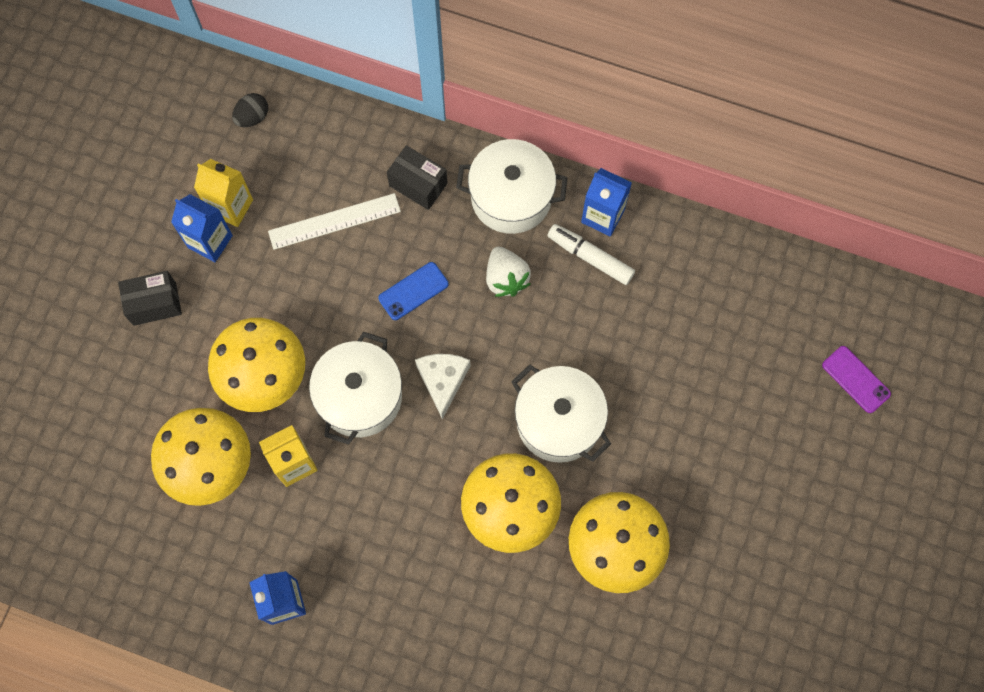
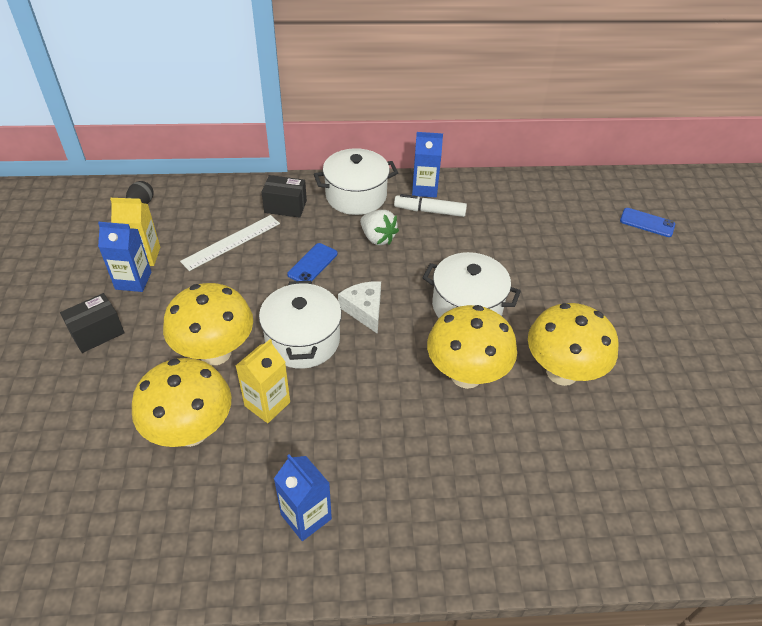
camera: 25 degrees left, 25 degrees down
purple phone [822,346,891,413] -> blue phone [620,208,675,237]

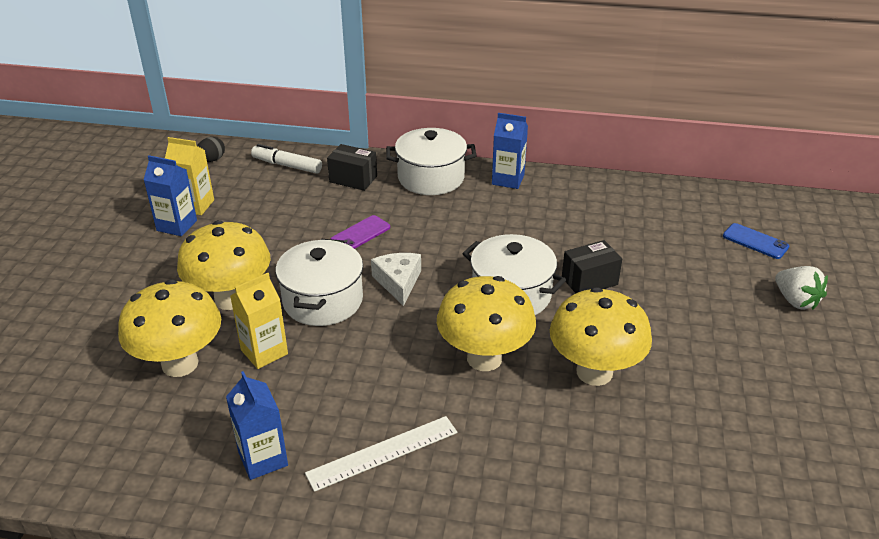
camera: 15 degrees right, 10 degrees down
black box [60,293,125,353] -> black box moved to [562,240,622,293]
white ruler [180,215,280,271] -> white ruler moved to [305,416,457,492]
blue phone [287,243,337,282] -> purple phone [331,215,390,249]
white strawberry [360,210,399,245] -> white strawberry moved to [775,266,828,310]
white marker [394,194,467,217] -> white marker moved to [251,144,322,174]

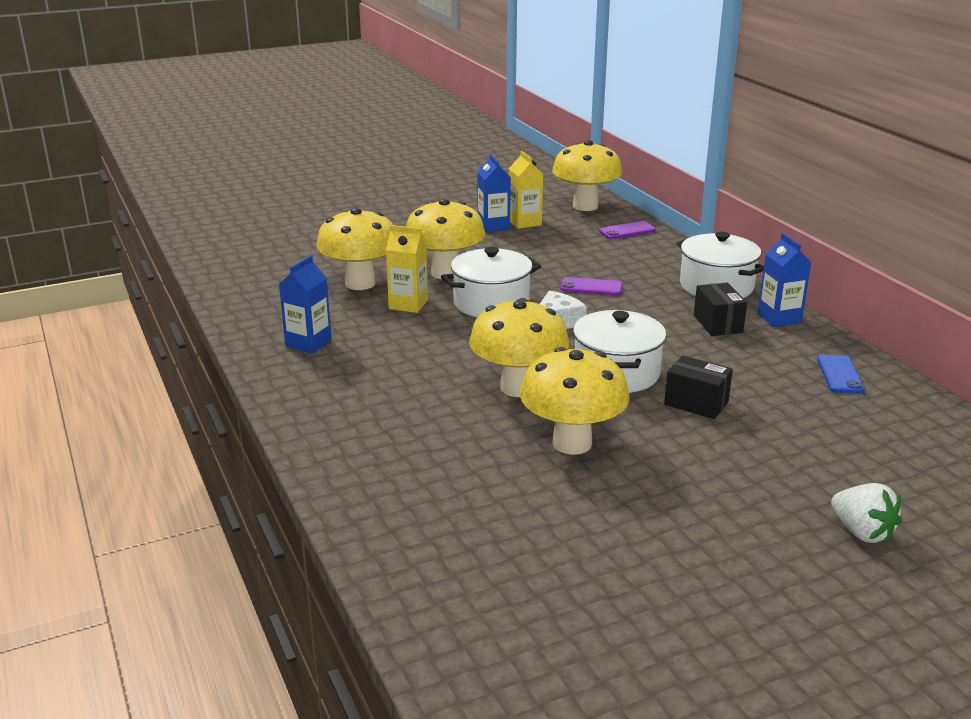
camera: 55 degrees right, 10 degrees down
black egg [197,137,225,162] -> yellow mushroom [552,140,622,211]
white marker [251,144,322,174] -> purple phone [599,221,656,239]
white ruler [305,416,457,492] -> none
black box [327,144,377,191] -> black box moved to [694,283,747,336]
blue phone [723,223,789,259] -> blue phone moved to [817,355,865,393]
white strawberry [775,266,828,310] -> white strawberry turned 60 degrees counterclockwise [831,483,902,543]

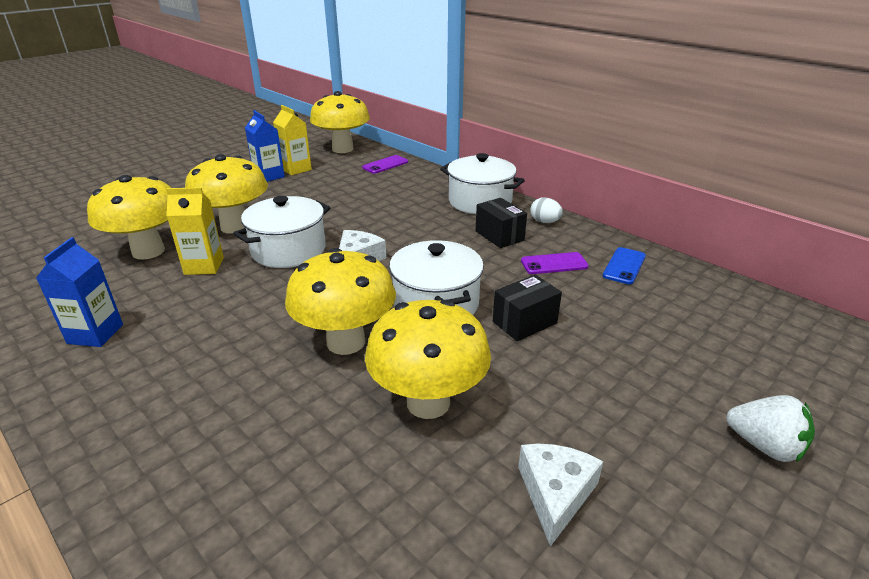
camera: 20 degrees left, 5 degrees up
purple phone [560,277,623,295] -> purple phone moved to [521,252,589,274]
black box [664,355,733,419] -> black box turned 45 degrees counterclockwise [493,275,562,341]
blue carton [758,233,812,327] -> white egg [530,197,563,223]
blue phone [817,355,865,393] -> blue phone turned 45 degrees clockwise [603,247,646,284]
none -> white cheese [518,444,604,547]

